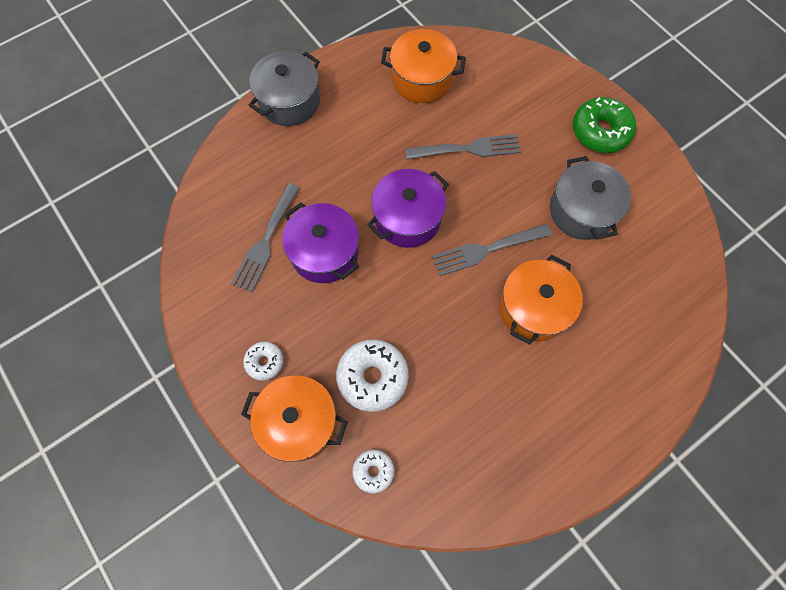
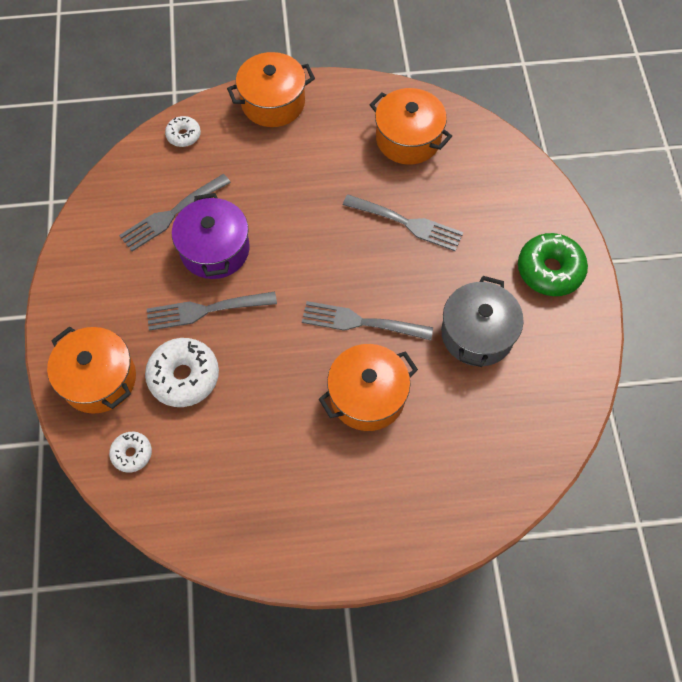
camera: 30 degrees right, 5 degrees down
white donut [243,341,283,381] -> white donut moved to [165,116,201,147]
grey pot [249,51,320,126] -> orange pot [227,52,315,127]
purple pot [367,169,449,248] -> none
none -> grey fork [147,291,277,331]

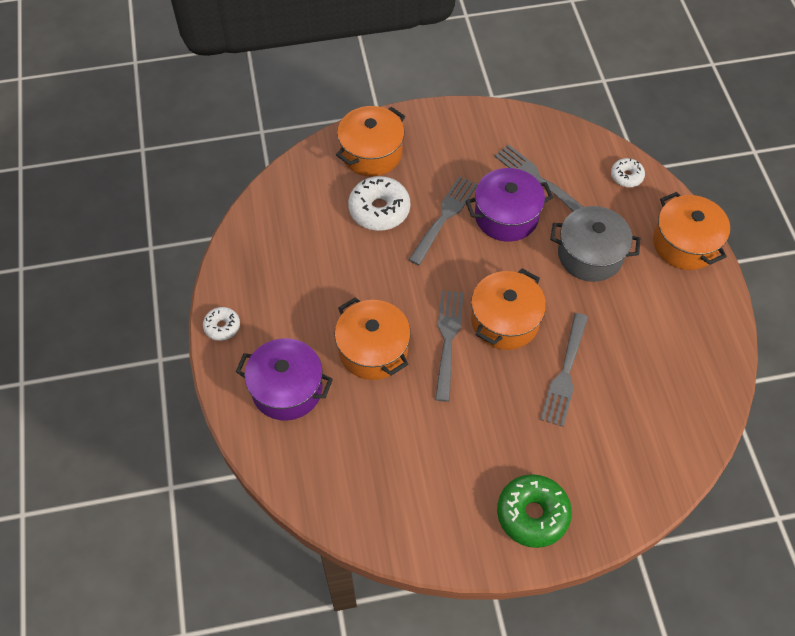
camera: 85 degrees right, 5 degrees down
white donut [109,431,152,473] -> white donut moved to [203,307,240,341]
grey fork [147,291,277,331] -> grey fork turned 45 degrees clockwise [408,176,478,265]
orange pot [370,88,452,165] -> orange pot moved to [471,269,546,350]
grey pot [441,276,524,367] -> grey pot moved to [550,206,641,282]
none -> purple pot [236,338,333,420]

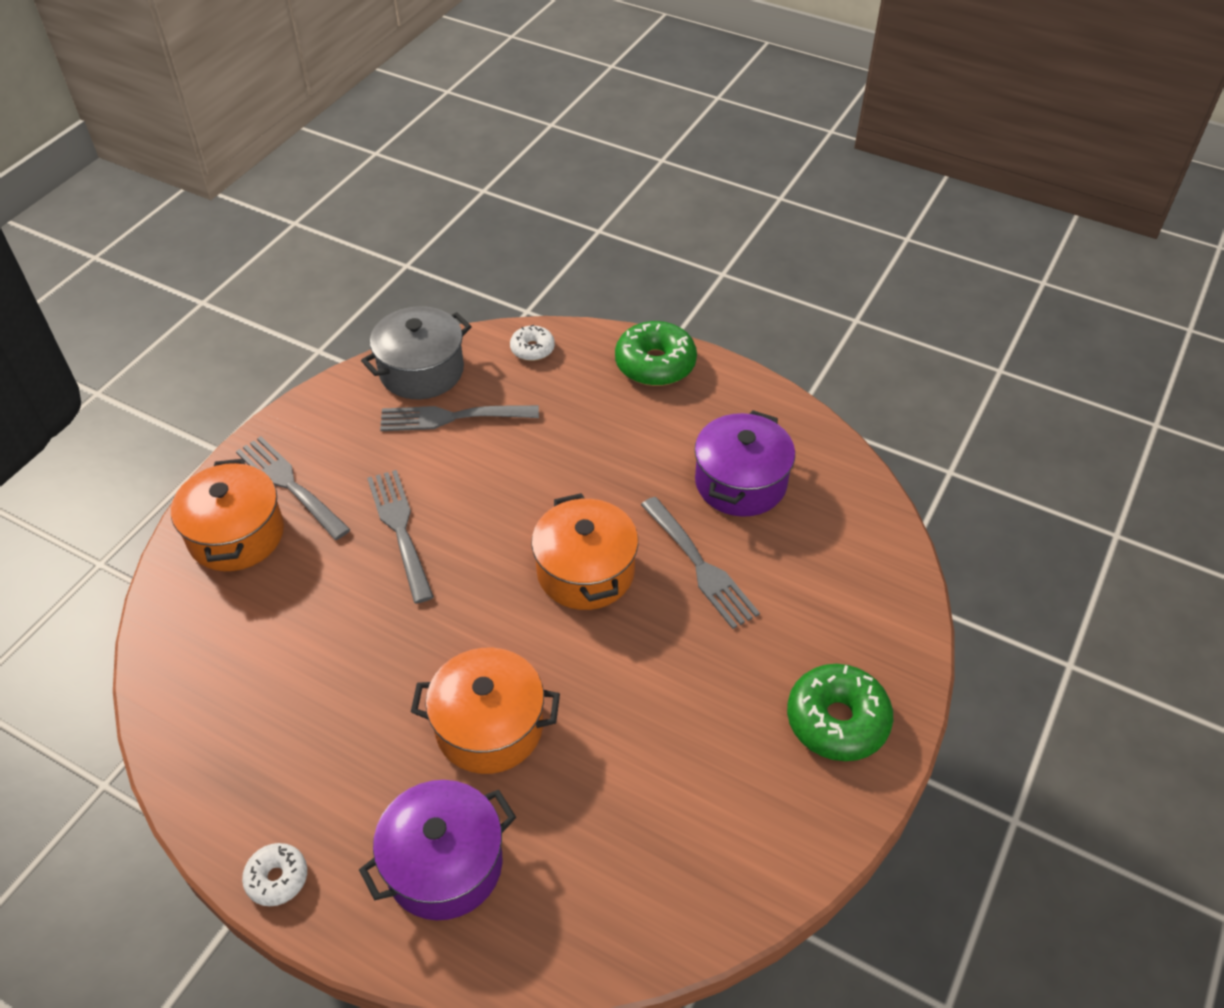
camera: 50 degrees left, 10 degrees down
white donut [348,176,410,231] -> none
grey fork [435,290,464,402] -> grey fork moved to [236,436,351,540]
purple pot [465,168,553,242] -> purple pot moved to [695,410,795,517]
grey pot [550,206,641,282] -> grey pot moved to [361,306,472,399]
orange pot [653,192,730,270] -> green donut [615,321,697,386]

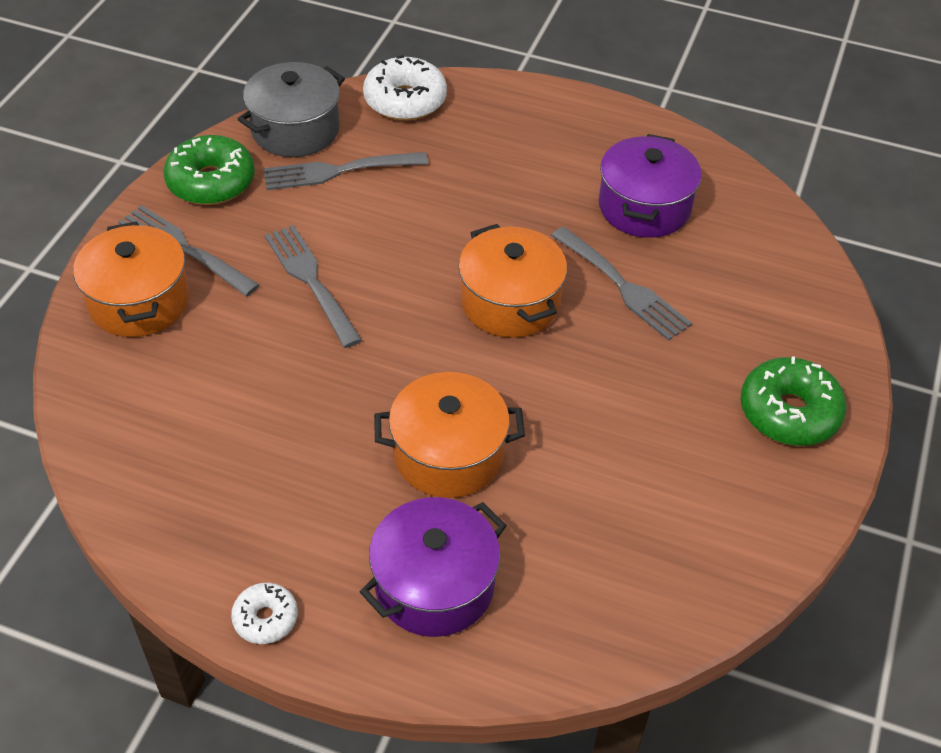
camera: 10 degrees left, 0 degrees up
white donut [510,325,555,361] -> white donut [363,55,447,121], size x1.80
green donut [615,321,697,386] -> green donut moved to [164,135,255,205]

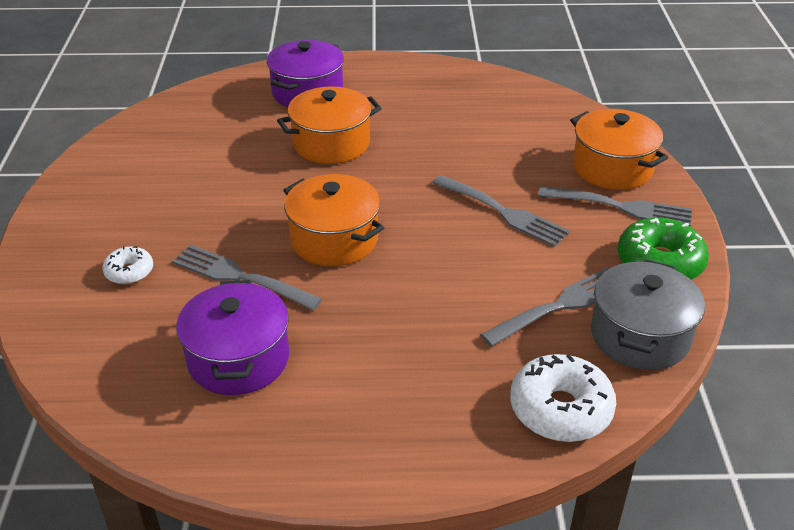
camera: 160 degrees right, 10 degrees down
white donut [231,583,298,644] -> white donut moved to [102,246,153,284]
green donut [740,356,846,446] -> none

